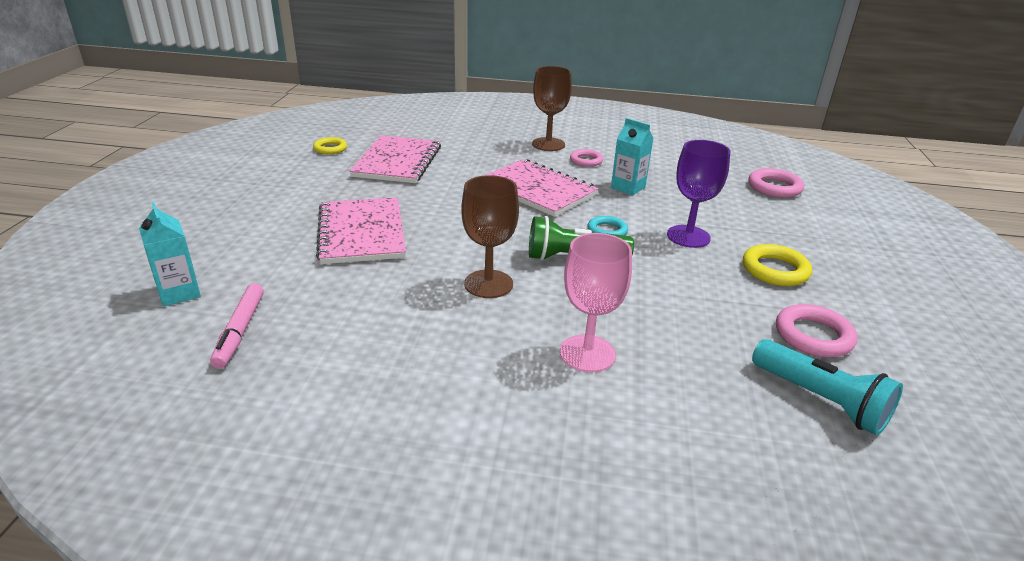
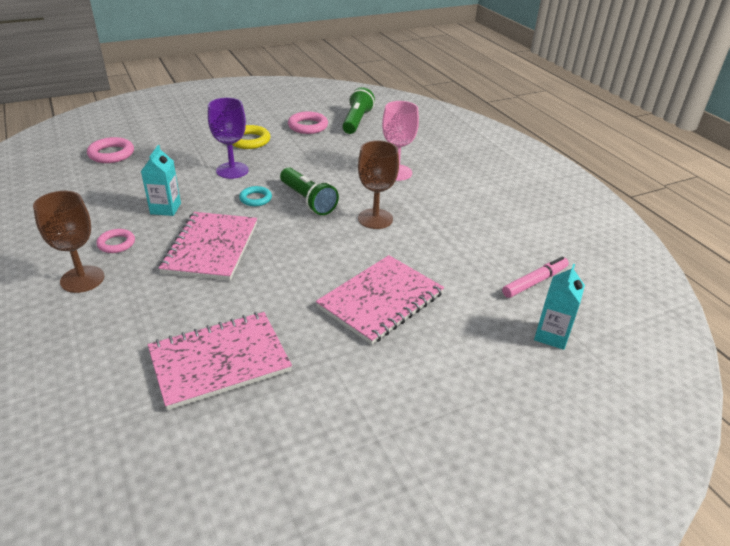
camera: 125 degrees left, 5 degrees up
yellow ring [313,137,347,154] -> none
turquoise flashlight [752,339,903,435] -> green flashlight [342,87,375,134]

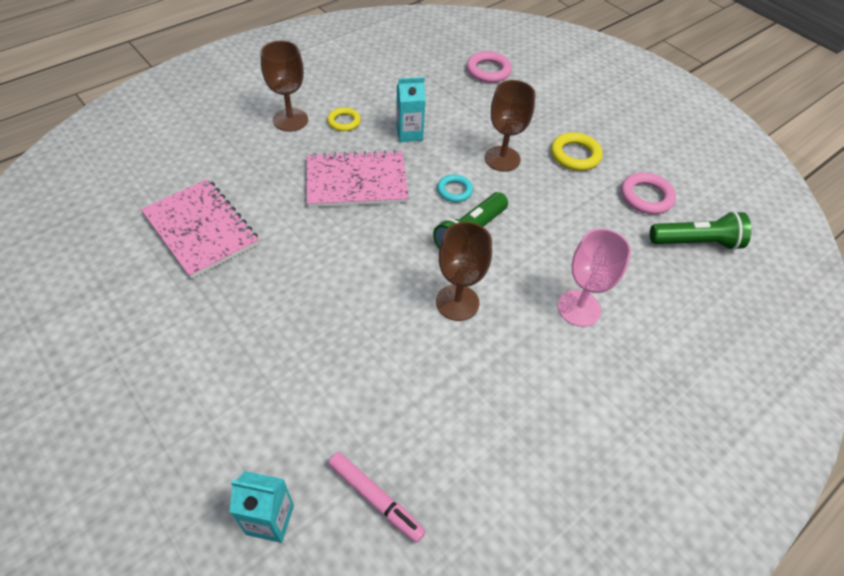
camera: 75 degrees right, 15 degrees up
pink ring [96,229,135,253] -> yellow ring [327,107,361,131]
purple goblet [208,97,249,179] -> brown goblet [485,80,535,172]
pink notebook [316,255,444,345] -> none

